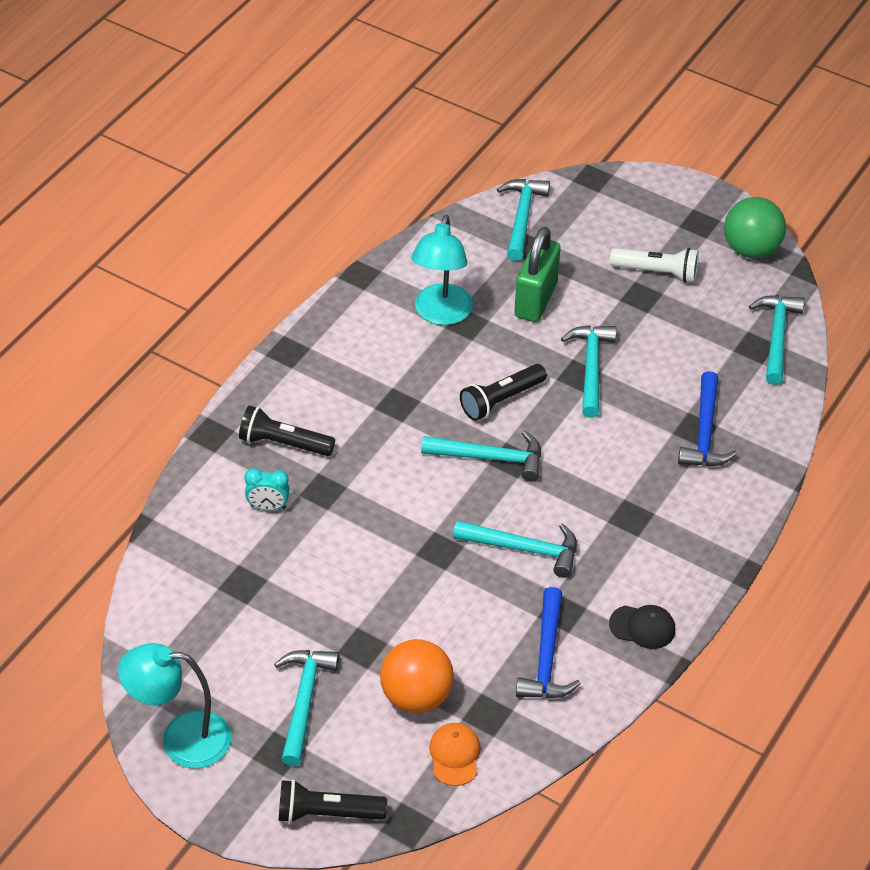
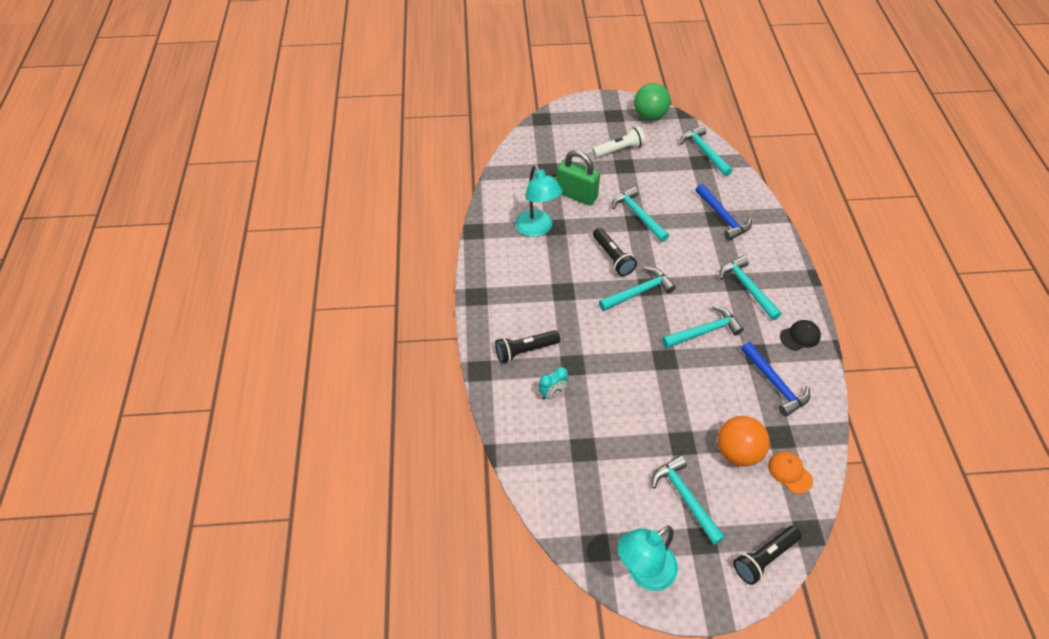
camera: 35 degrees left, 5 degrees up
black flashlight [460,364,547,421] -> black flashlight turned 45 degrees counterclockwise [593,228,637,276]
turquoise hammer [497,179,550,261] -> turquoise hammer moved to [720,256,782,320]
green padlock [514,227,561,322] -> green padlock turned 45 degrees counterclockwise [557,150,600,206]

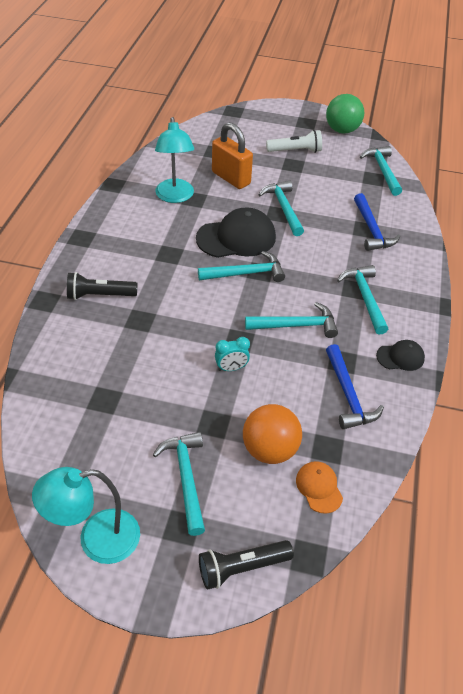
camera: 15 degrees right, 5 degrees down
turquoise clock [538,367,568,399] -> turquoise clock moved to [215,337,250,371]
green padlock [557,150,600,206] -> orange padlock [212,122,253,189]
black flashlight [593,228,637,276] -> black cap [196,207,276,258]

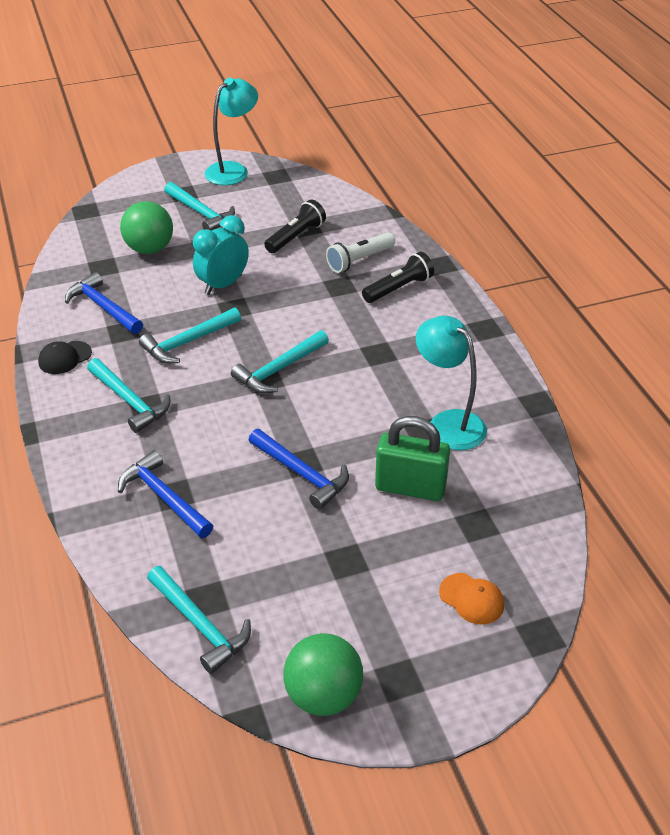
camera: 150 degrees right, 5 degrees down
black cap [196,207,276,258] -> none
black flashlight [199,540,294,590] -> black flashlight moved to [264,200,326,253]
orange padlock [212,122,253,189] -> green padlock [375,416,450,501]
turquoise clock [215,337,250,371] -> turquoise clock [193,215,249,295], size x1.69
orange ball [243,404,302,464] -> green ball [120,201,173,254]
turquoise hammer [259,181,304,236] -> blue hammer [249,429,349,510]
white flashlight [266,130,322,153] -> white flashlight moved to [326,233,395,273]
orange cap [296,461,343,514] -> orange cap moved to [439,573,504,624]

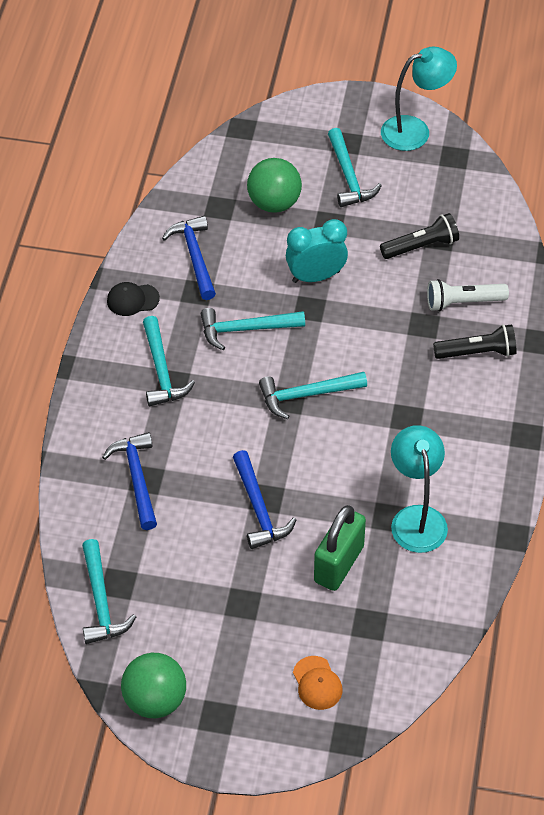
camera: 30 degrees right, 10 degrees up
green padlock [375,416,450,501] -> green padlock turned 75 degrees clockwise [314,505,366,591]

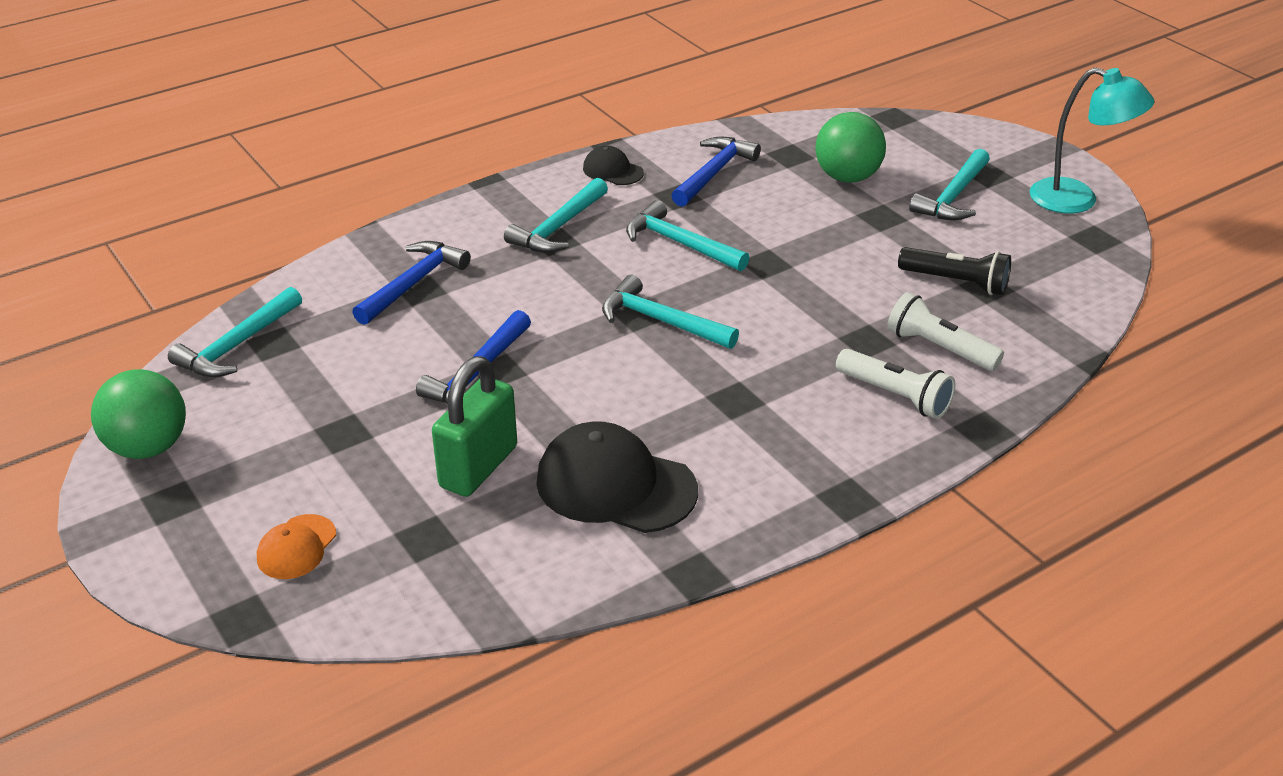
camera: 45 degrees right, 15 degrees down
turquoise clock [286,219,348,283] -> none
green padlock [314,505,366,591] -> green padlock turned 45 degrees counterclockwise [432,356,517,497]
turquoise lamp [391,425,448,553] -> black cap [536,422,698,533]
black flashlight [433,324,517,359] -> white flashlight [836,349,955,419]

